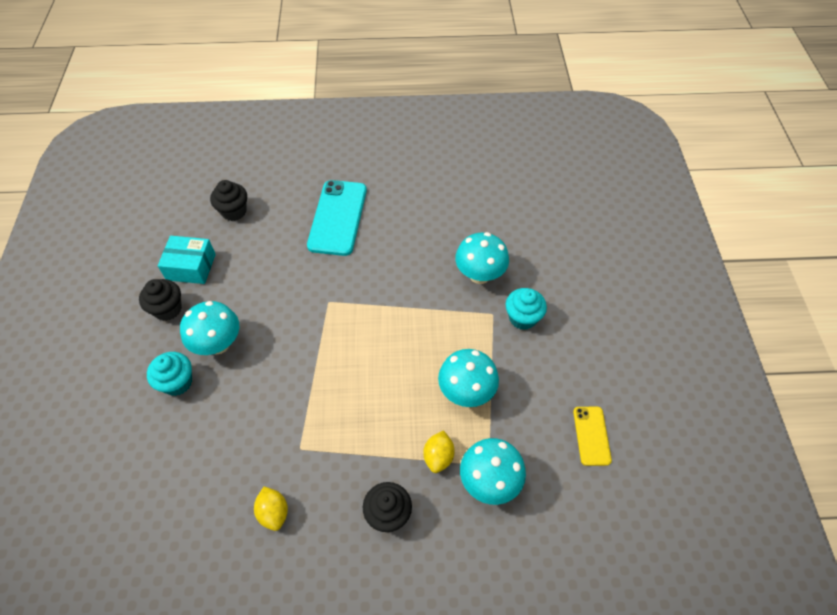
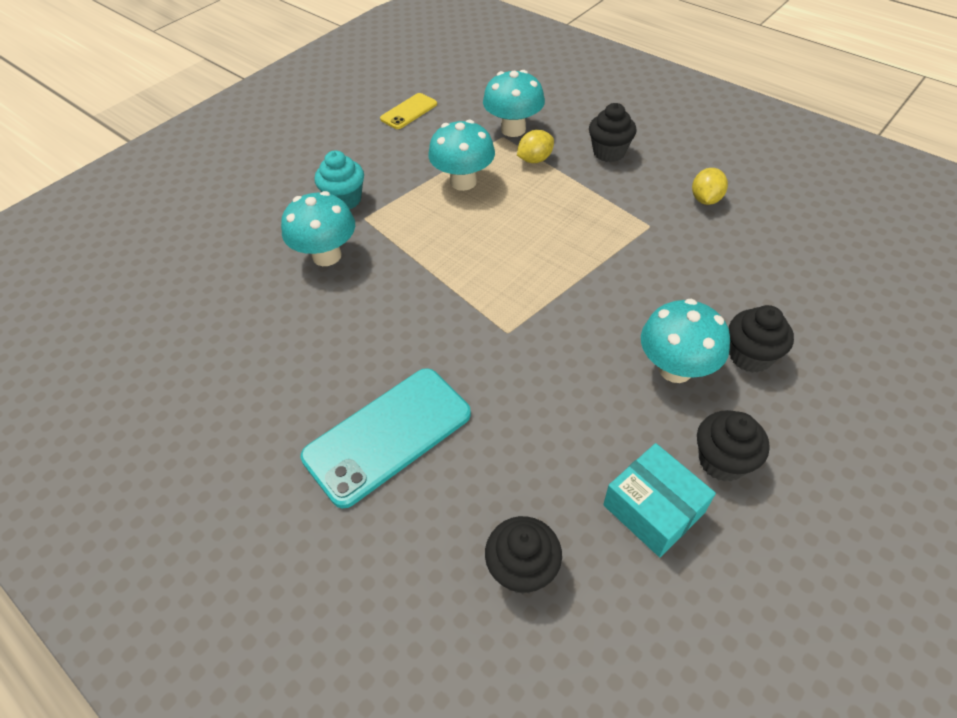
camera: 135 degrees left, 5 degrees down
turquoise cupcake [147,352,192,396] -> black cupcake [729,305,794,373]

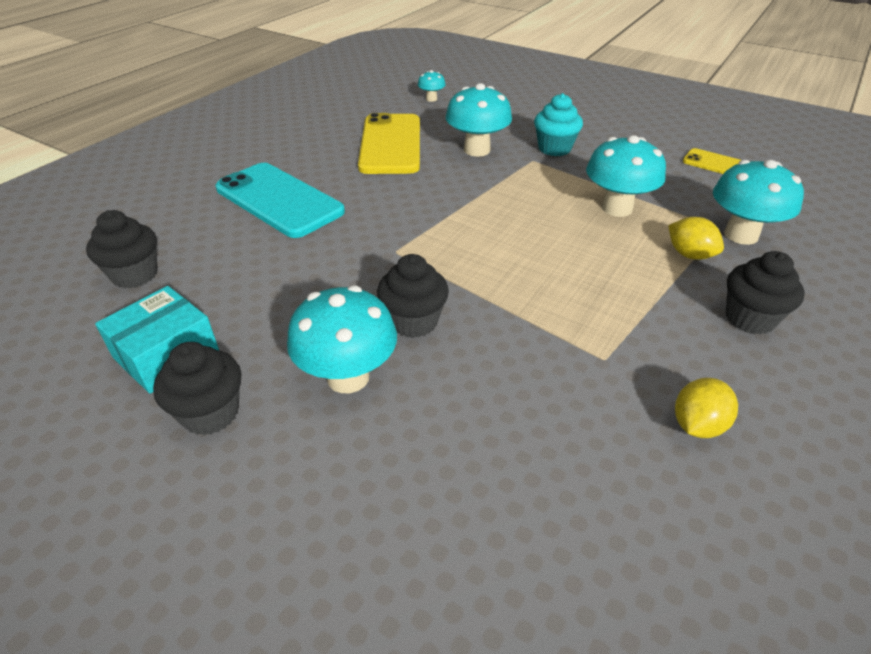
camera: 80 degrees right, 10 degrees down
yellow lemon [692,168,728,205] -> yellow lemon turned 60 degrees counterclockwise [675,378,738,438]
black cupcake [729,305,794,373] -> black cupcake moved to [377,254,449,338]
none -> yellow phone [358,113,420,174]
none -> turquoise mushroom [418,70,446,102]

